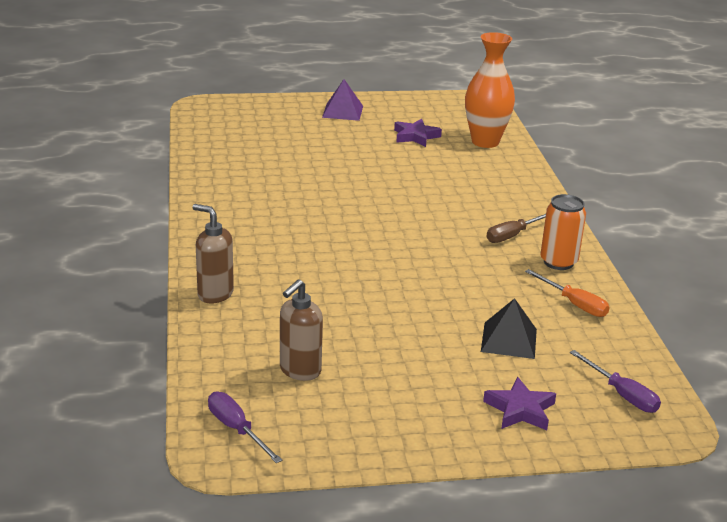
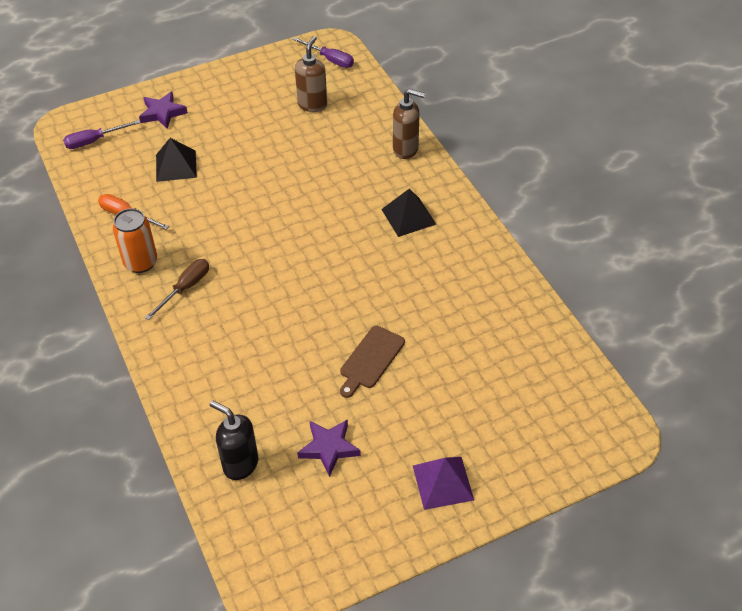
camera: 165 degrees right, 20 degrees up
orange vase [465,32,515,148] -> black soap dispenser [210,400,258,480]
purple screwdriver [570,350,661,413] -> purple screwdriver turned 60 degrees counterclockwise [63,120,141,149]
none -> brown cutting board [340,326,405,398]
none -> black pyramid [381,189,437,237]

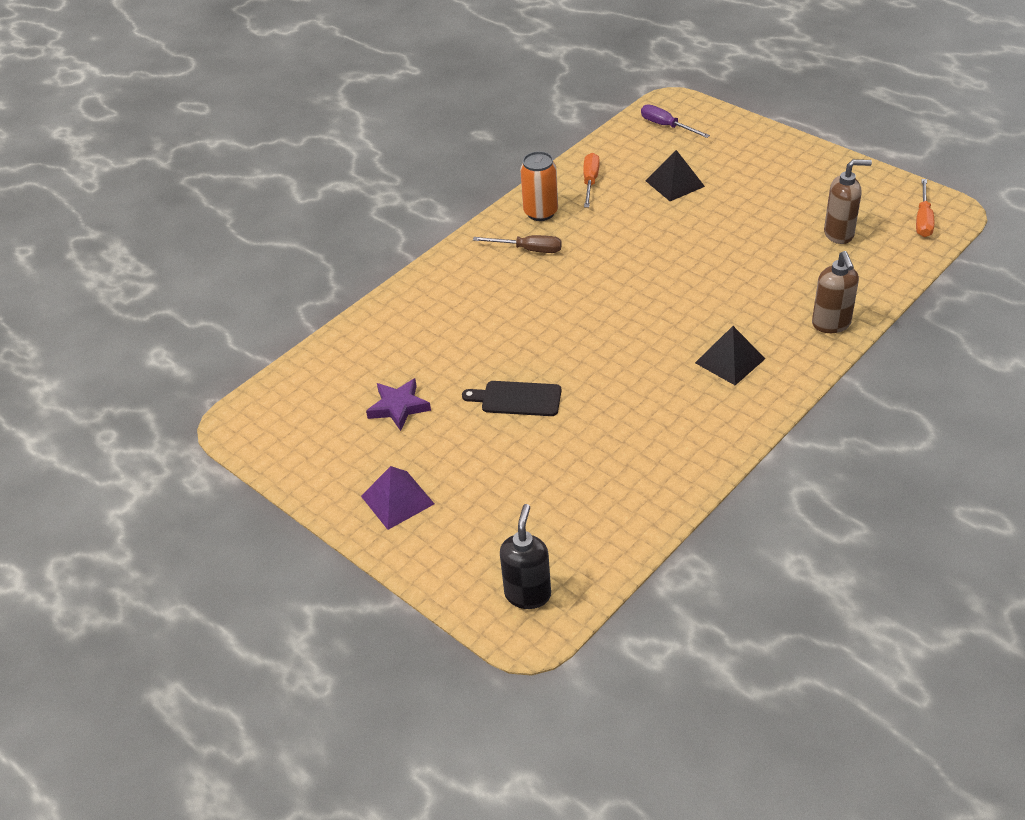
camera: 70 degrees right, 5 degrees down
purple star [139,91,188,129] -> none
black soap dispenser [210,400,258,480] -> black soap dispenser moved to [500,504,551,609]
purple screwdriver [293,37,354,68] -> orange screwdriver [916,179,934,237]
brown cutting board [340,326,405,398] -> black cutting board [462,381,561,416]

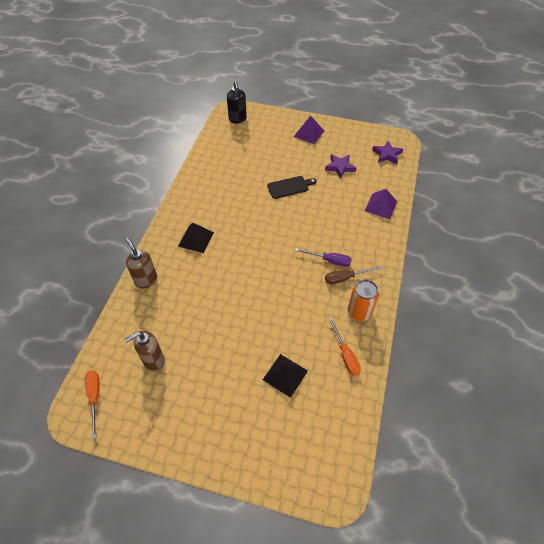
camera: 150 degrees right, 10 degrees up
purple screwdriver [641,104,710,138] -> purple screwdriver moved to [295,248,352,267]
none -> purple pyramid [365,189,397,219]
none -> purple star [372,141,403,165]

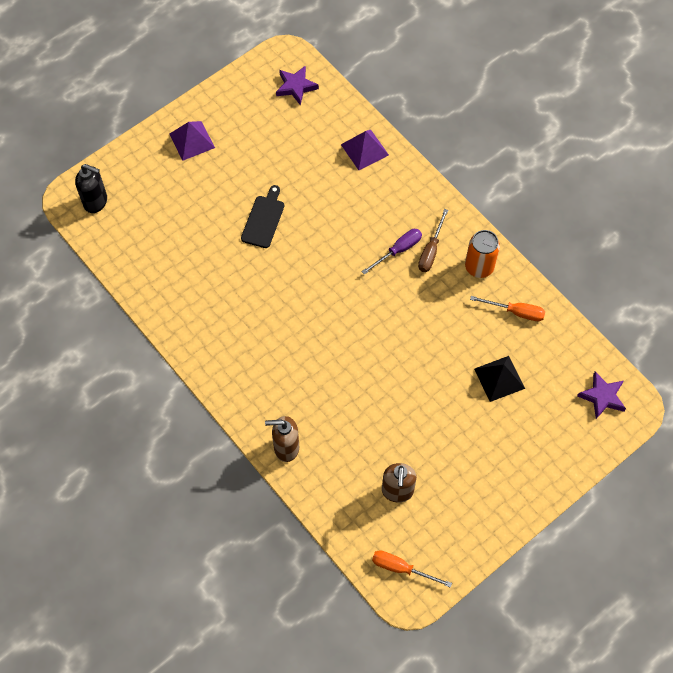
camera: 55 degrees left, 10 degrees up
black pyramid [178,222,214,253] -> none
purple star [325,154,357,179] -> purple star moved to [577,371,626,419]

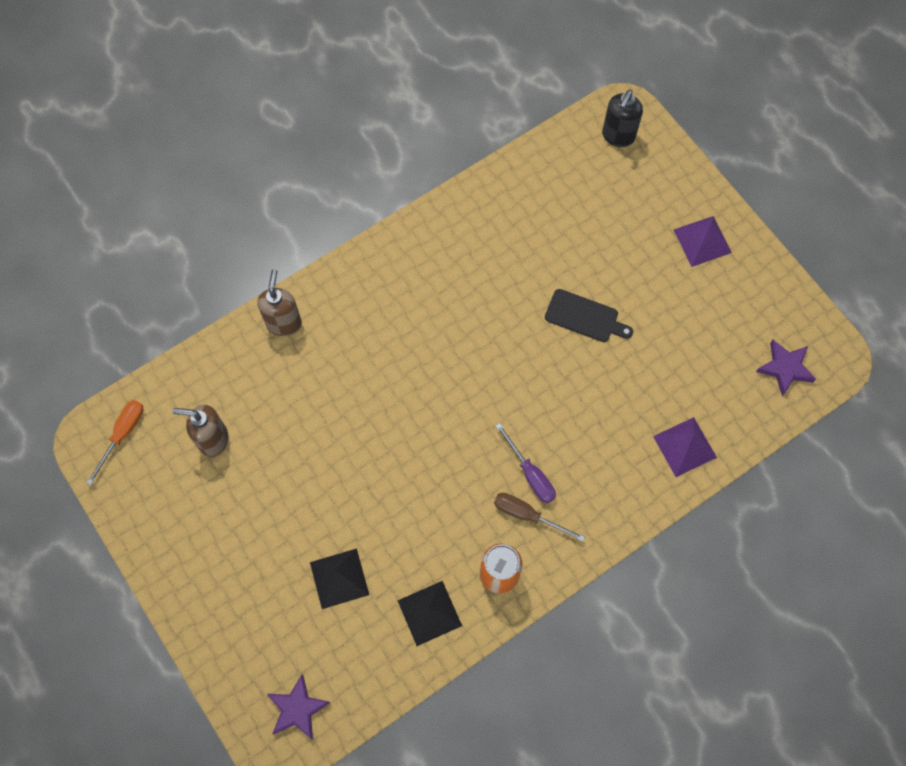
camera: 95 degrees right, 5 degrees up
orange screwdriver [470,296,545,321] -> black pyramid [398,581,462,646]

